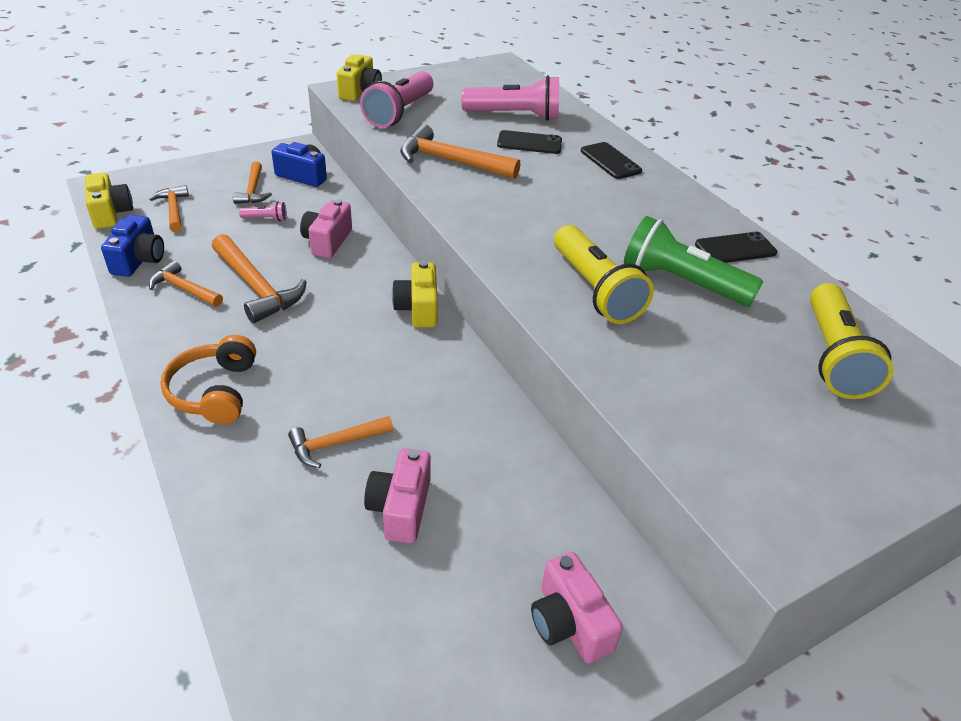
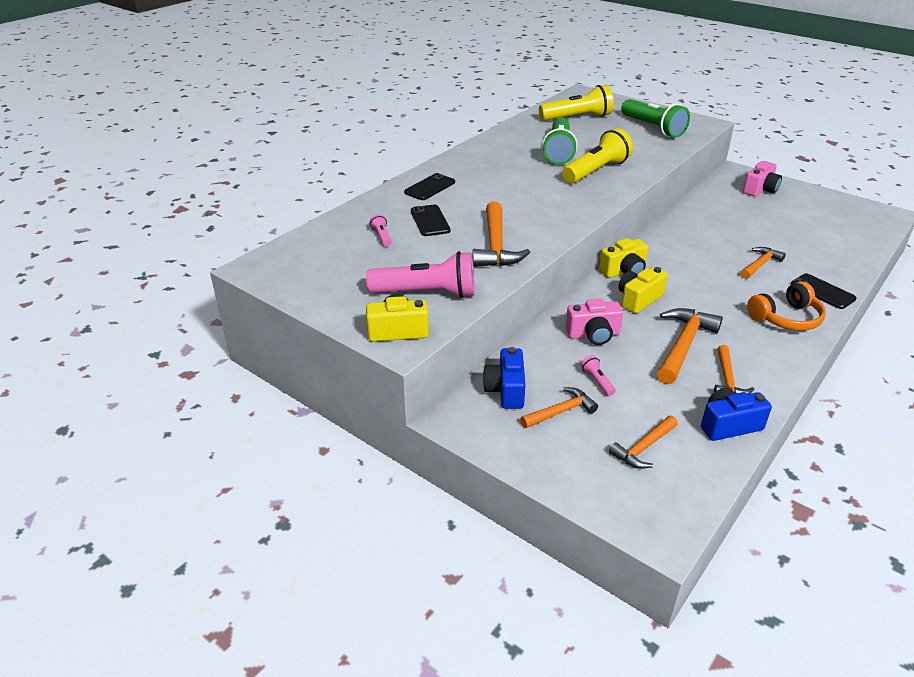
camera: 110 degrees left, 5 degrees down
yellow camera [85,173,133,229] -> yellow camera moved to [618,267,668,314]
orange hammer [288,416,393,468] -> orange hammer turned 90 degrees counterclockwise [741,247,786,279]
pink camera [364,448,431,544] -> none
pink flashlight [461,75,559,121] -> pink flashlight [370,214,391,246], size x0.42
black phone [695,231,777,263] -> black phone moved to [791,274,857,309]
none -> green flashlight [621,99,690,138]

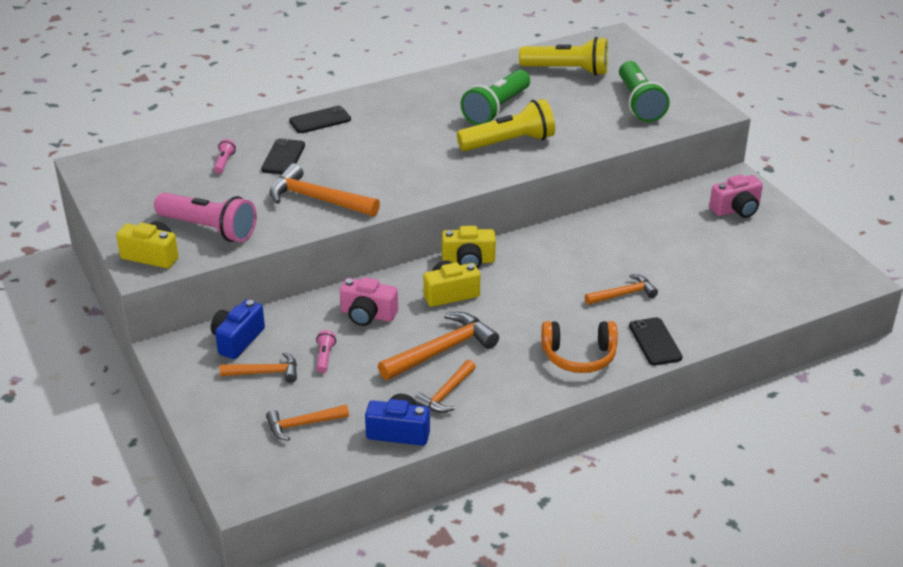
camera: 25 degrees right, 0 degrees up
orange hammer [472,202,530,267] -> orange hammer turned 90 degrees clockwise [269,163,380,216]

